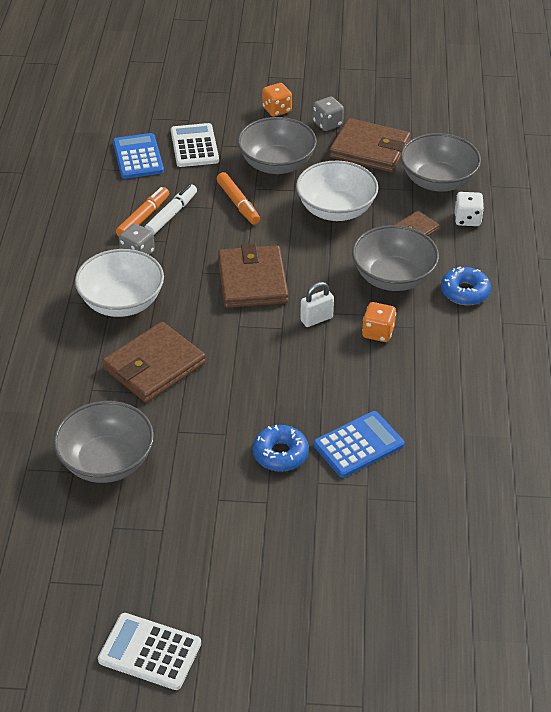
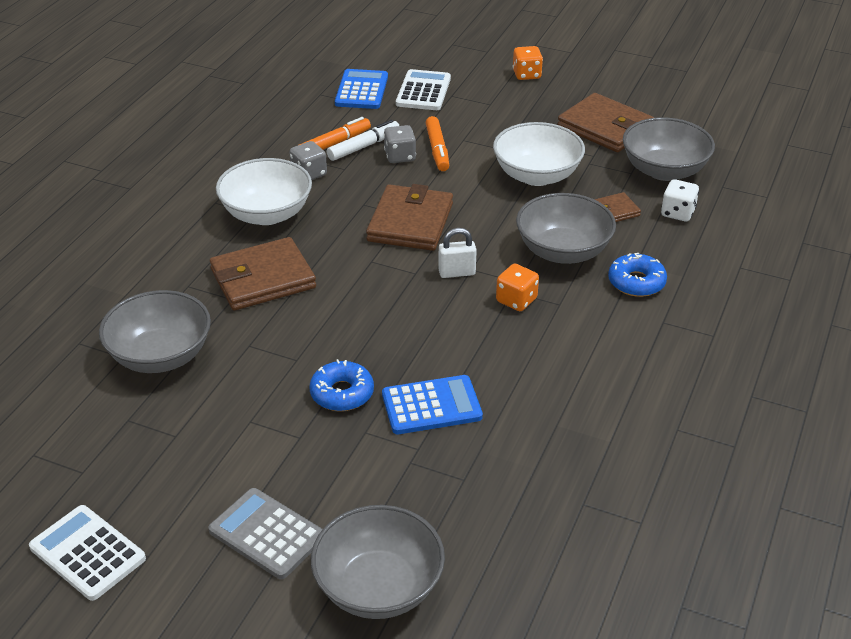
camera: 20 degrees right, 5 degrees down
grey bowl [238,117,317,174] -> grey bowl moved to [311,505,445,619]
grey dice [313,96,344,131] -> grey dice moved to [384,125,416,163]
none -> grey calculator [208,488,323,579]

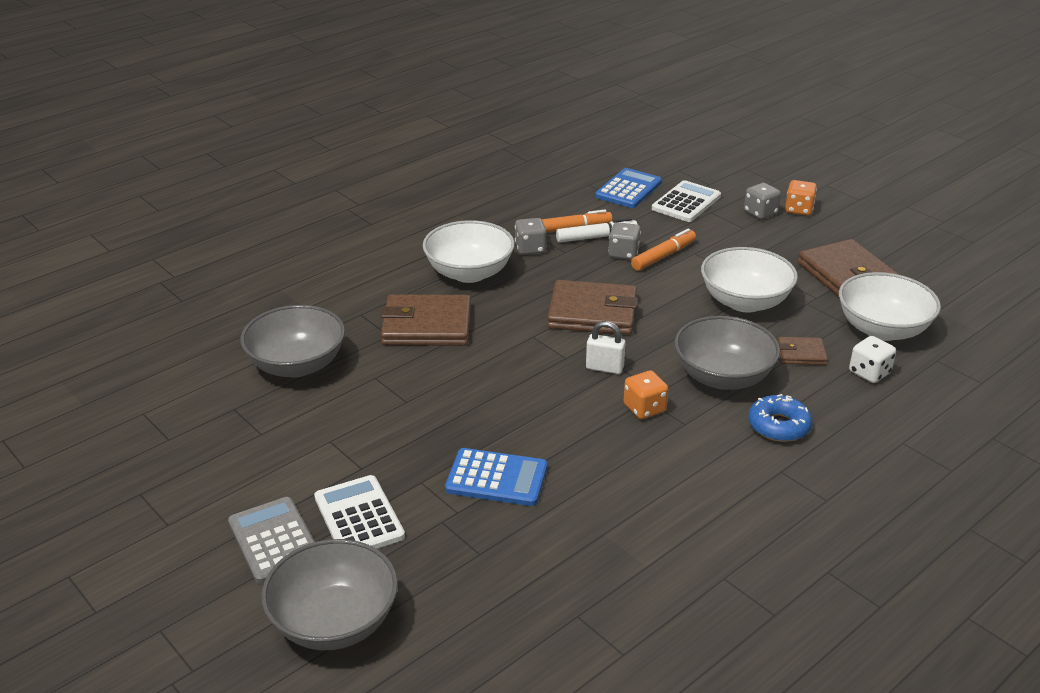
camera: 25 degrees right, 5 degrees down
white calculator [29,505,146,601] -> white calculator moved to [314,475,405,549]
blue donut [309,359,374,411] -> none
brown wallet [366,184,453,251] -> brown wallet turned 60 degrees clockwise [547,280,638,335]
orange marker [426,116,449,171] -> orange marker turned 150 degrees counterclockwise [631,228,696,271]
grey bowl [623,117,715,181] -> white bowl [839,272,941,341]
none -> grey dice [744,183,781,219]

